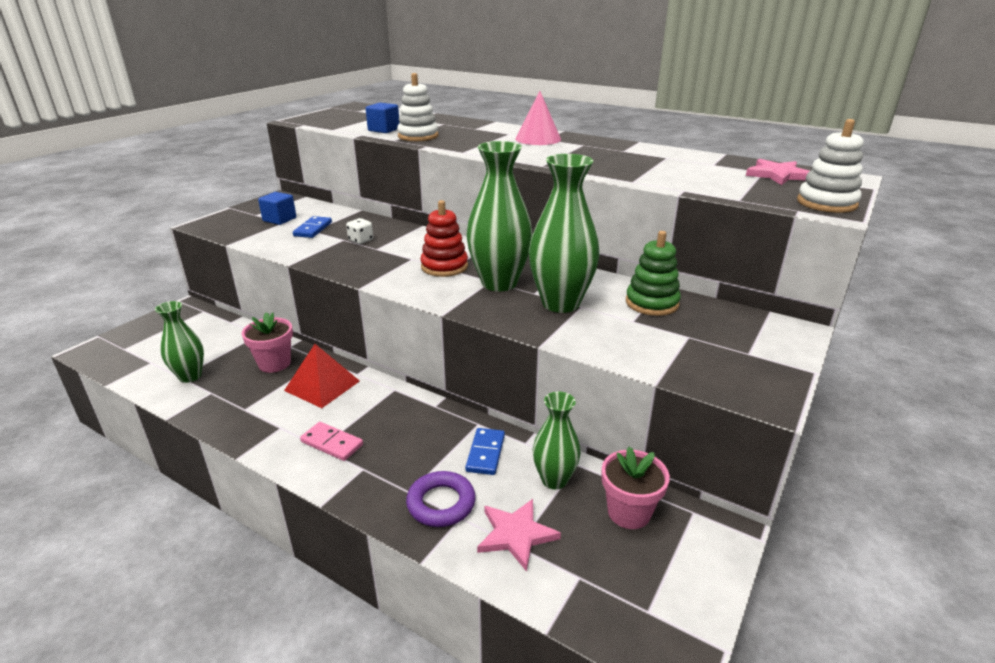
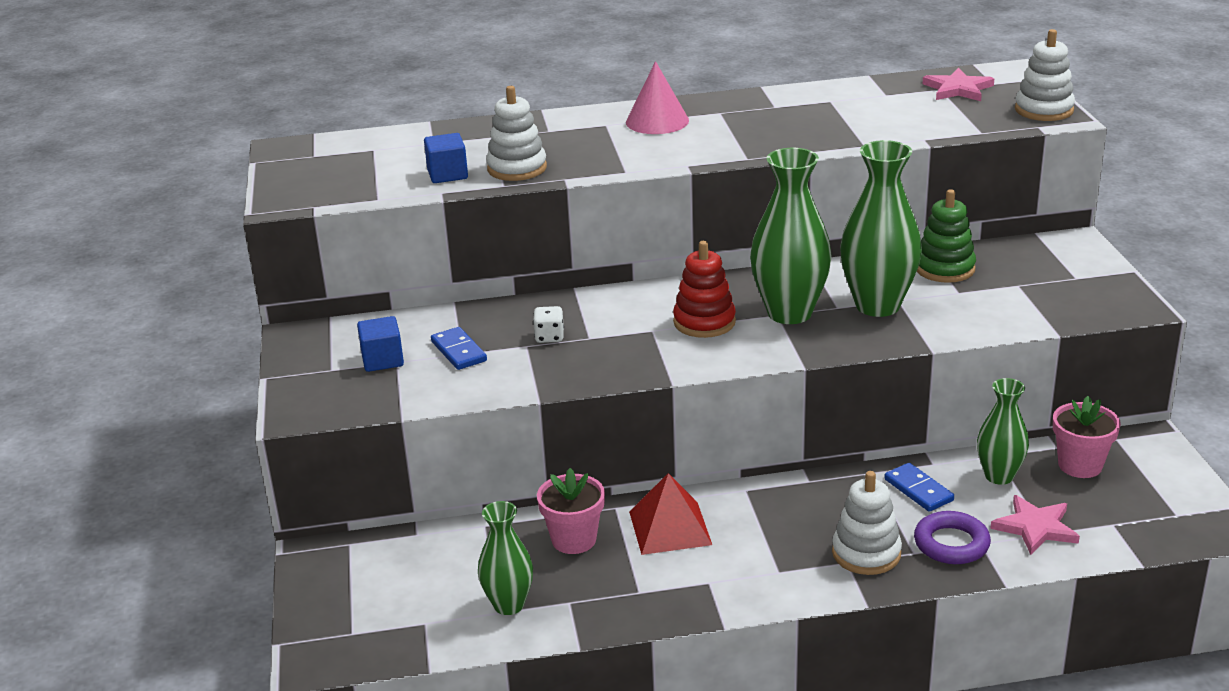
camera: 40 degrees left, 0 degrees up
pink domino [300,422,363,461] -> none
none -> white stacking toy [832,471,902,575]

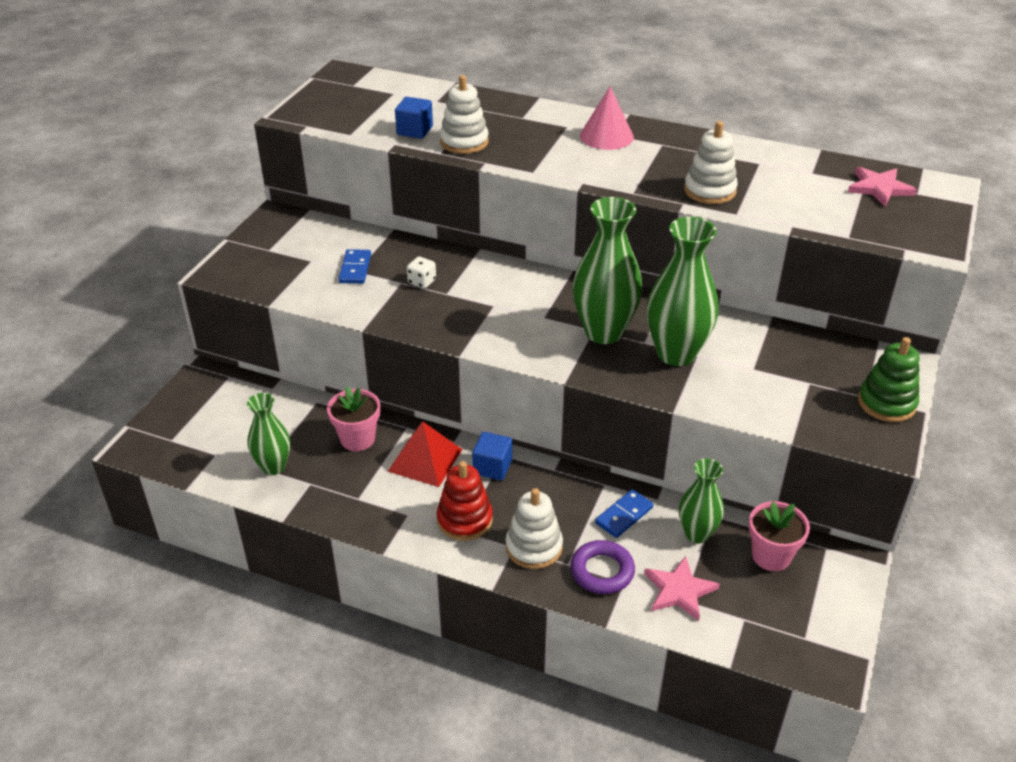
camera: 30 degrees right, 10 degrees up
blue cube [357,316,404,372] -> blue cube moved to [472,432,512,481]
red stacking toy [673,241,736,338] -> red stacking toy moved to [437,461,493,541]
blue domino [884,463,954,512] -> blue domino turned 45 degrees clockwise [595,489,654,538]
green stacking toy [917,189,976,283] -> green stacking toy moved to [858,337,919,422]
white stacking toy [1015,29,1075,121] -> white stacking toy moved to [684,121,738,204]

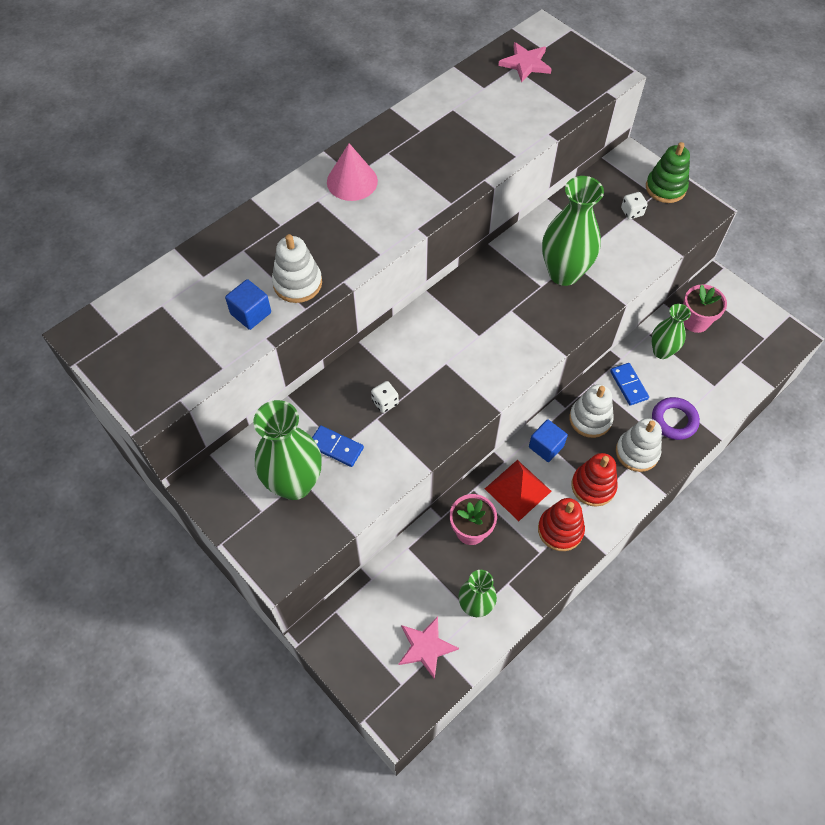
camera: 65 degrees left, 20 degrees up
green vase [573,197,643,344] -> green vase moved to [253,400,322,500]
pink star [644,556,720,621] -> pink star moved to [399,616,459,680]
white stacking toy [684,121,738,204] -> white stacking toy moved to [569,384,614,438]
none -> red stacking toy [538,498,585,551]
none -> white dice [621,192,648,219]

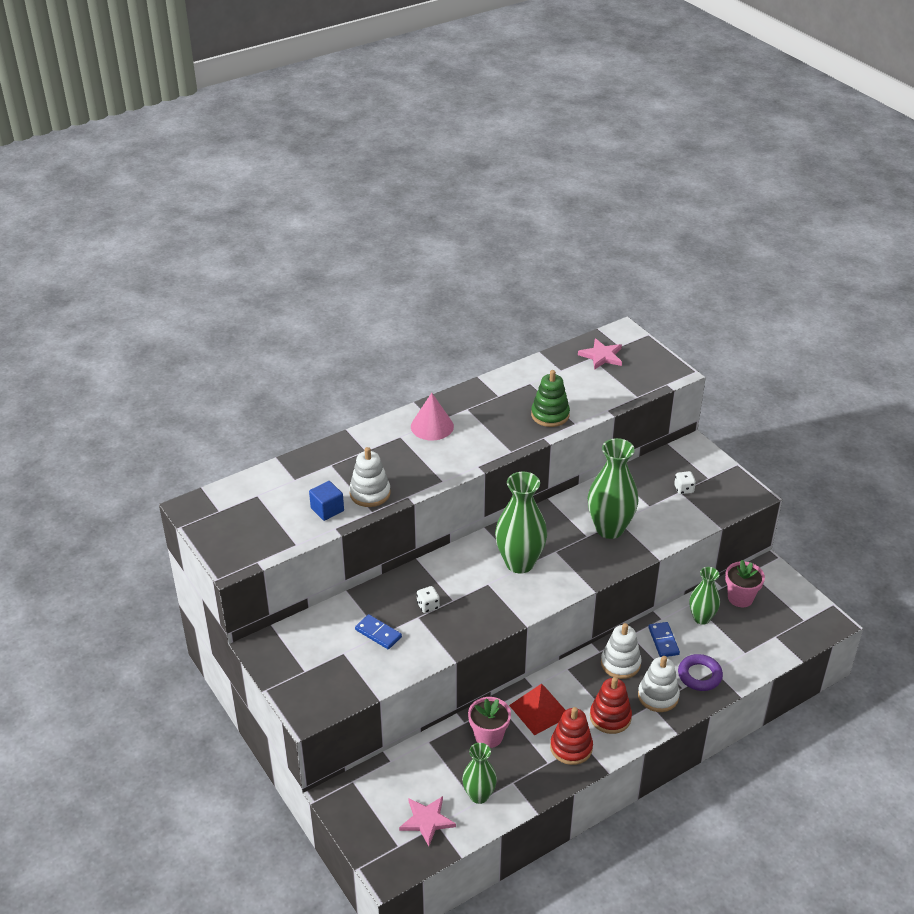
camera: 10 degrees right, 20 degrees down
green vase [253,400,322,500] -> green vase moved to [495,471,547,574]
blue cube [529,419,568,462] -> none
green stacking toy [646,142,690,203] -> green stacking toy moved to [531,370,570,427]

